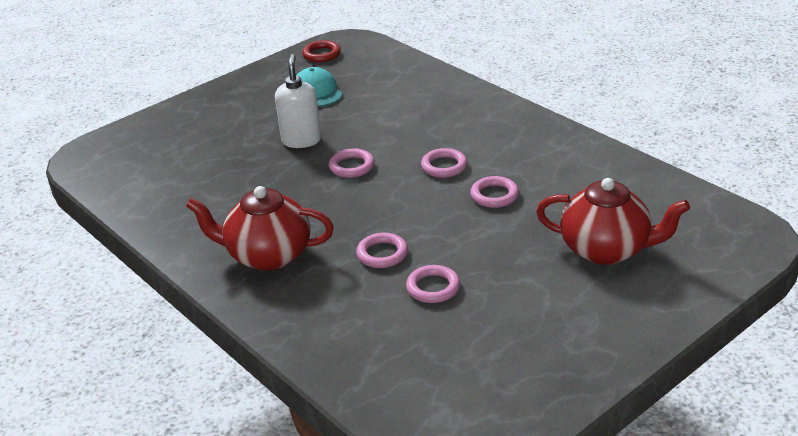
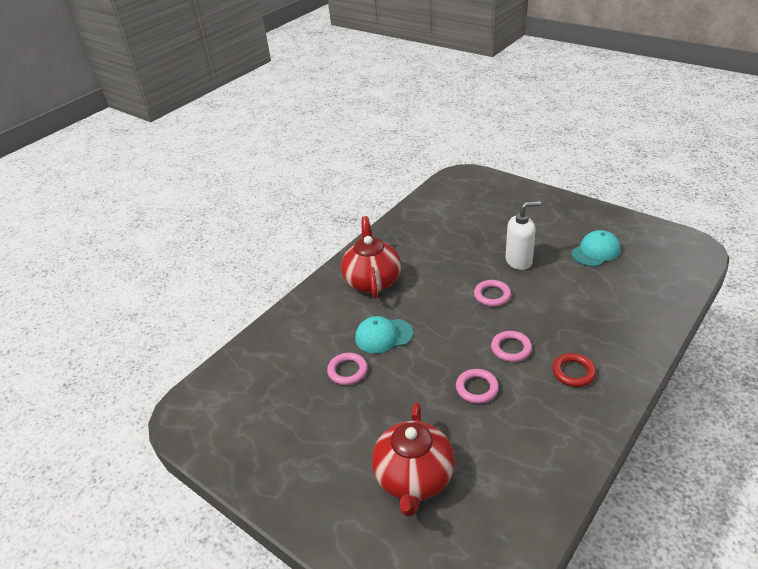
camera: 80 degrees right, 5 degrees up
red ring [302,40,341,62] -> red ring moved to [552,353,596,387]
pink ring [356,233,408,268] -> turquoise cap [355,316,413,354]

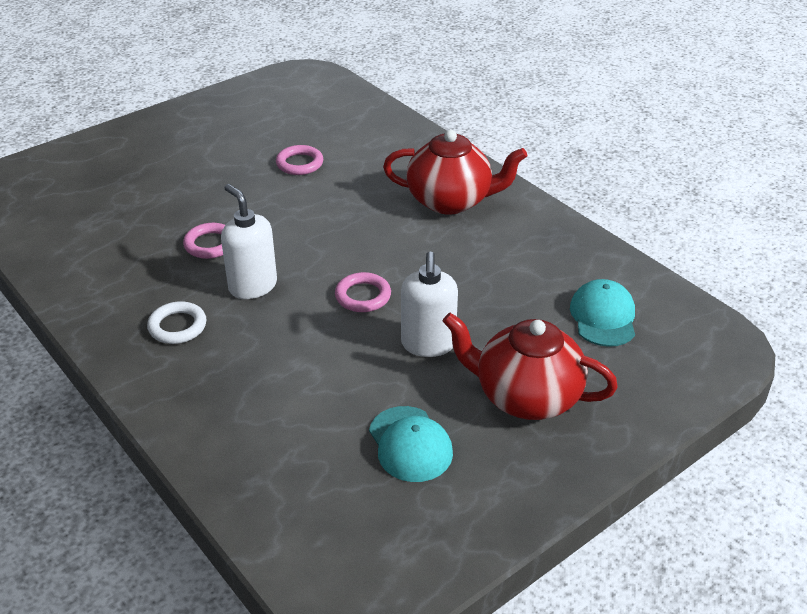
camera: 100 degrees right, 0 degrees up
turquoise cap [355,316,413,354] -> turquoise cap moved to [570,279,635,347]
red teapot [372,402,455,517] -> red teapot moved to [443,313,618,420]
pink ring [491,331,532,362] -> white soap dispenser [221,184,277,299]
red ring [552,353,596,387] -> white ring [147,301,206,344]

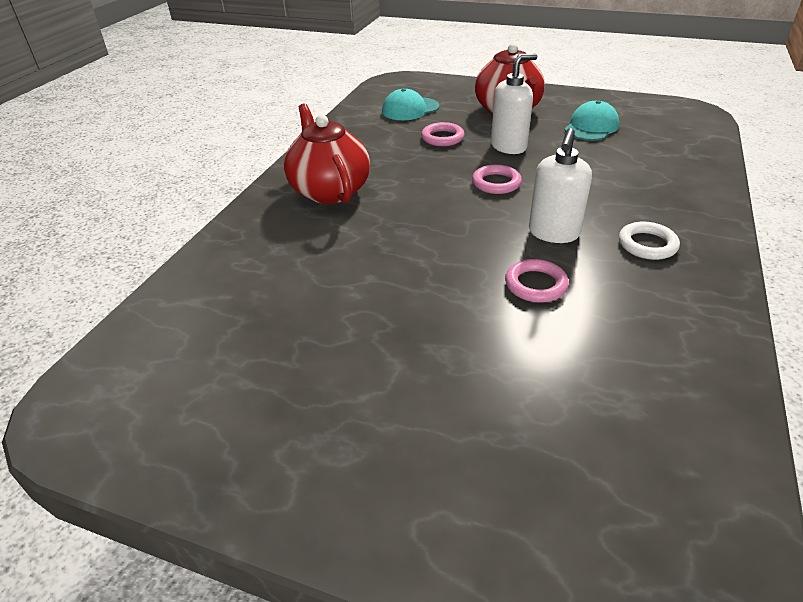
camera: 120 degrees left, 0 degrees up
pink ring [276,145,323,175] -> pink ring moved to [421,122,464,146]

